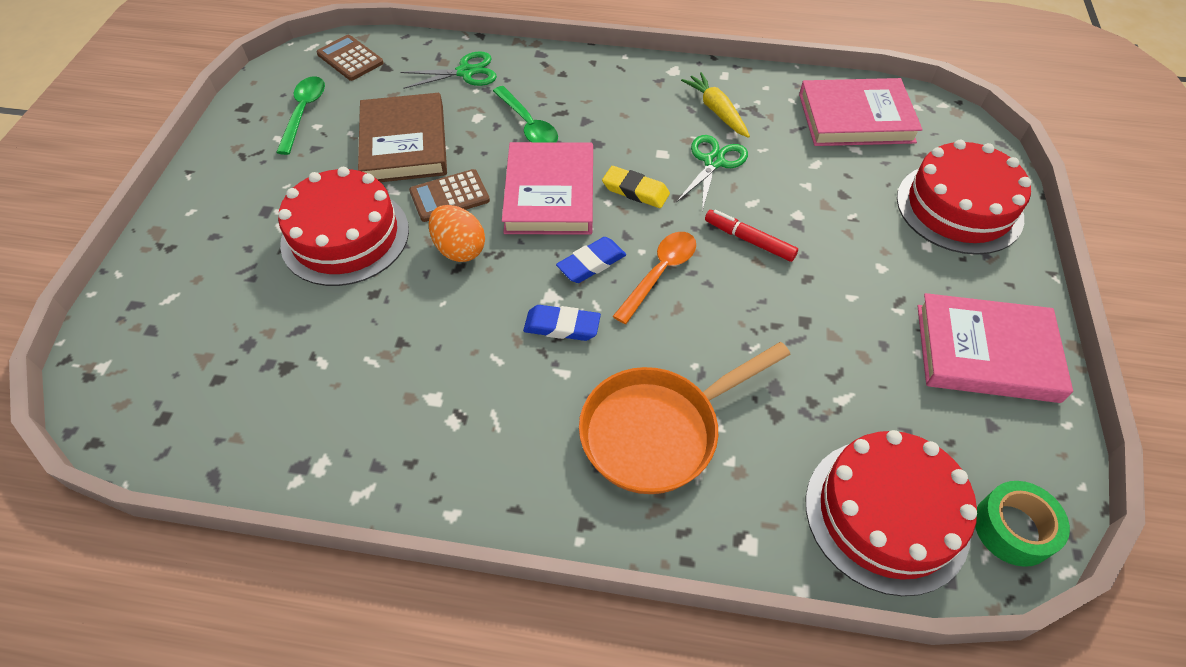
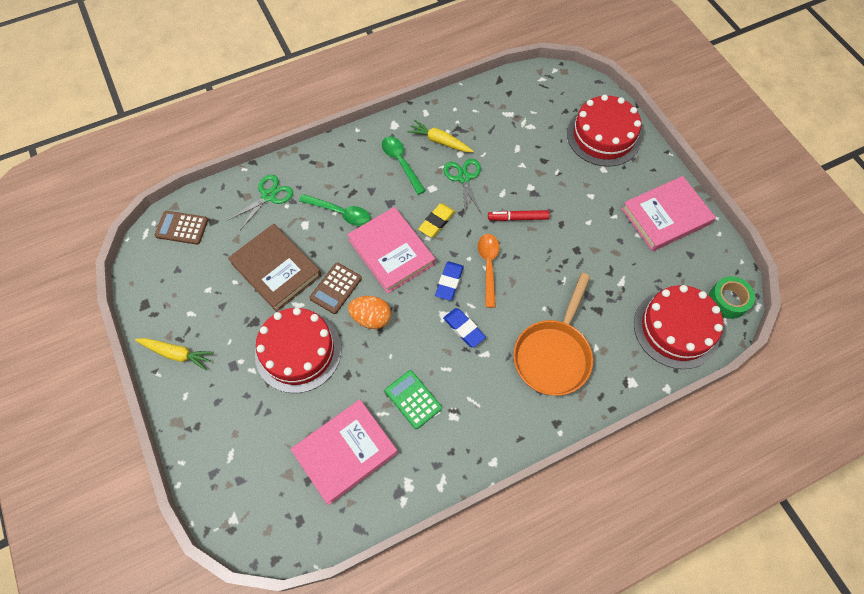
camera: 35 degrees left, 10 degrees up
green spoon [276,76,325,155] -> green spoon moved to [382,136,426,195]
blue eraser [523,305,601,341] -> blue eraser turned 75 degrees clockwise [443,308,486,348]
yellow eraser [602,166,670,208] -> yellow eraser turned 45 degrees counterclockwise [418,203,455,237]
pink book [799,78,923,146] -> pink book moved to [291,400,398,505]
none -> yellow carrot [135,338,214,370]
none -> green calculator [385,370,442,429]

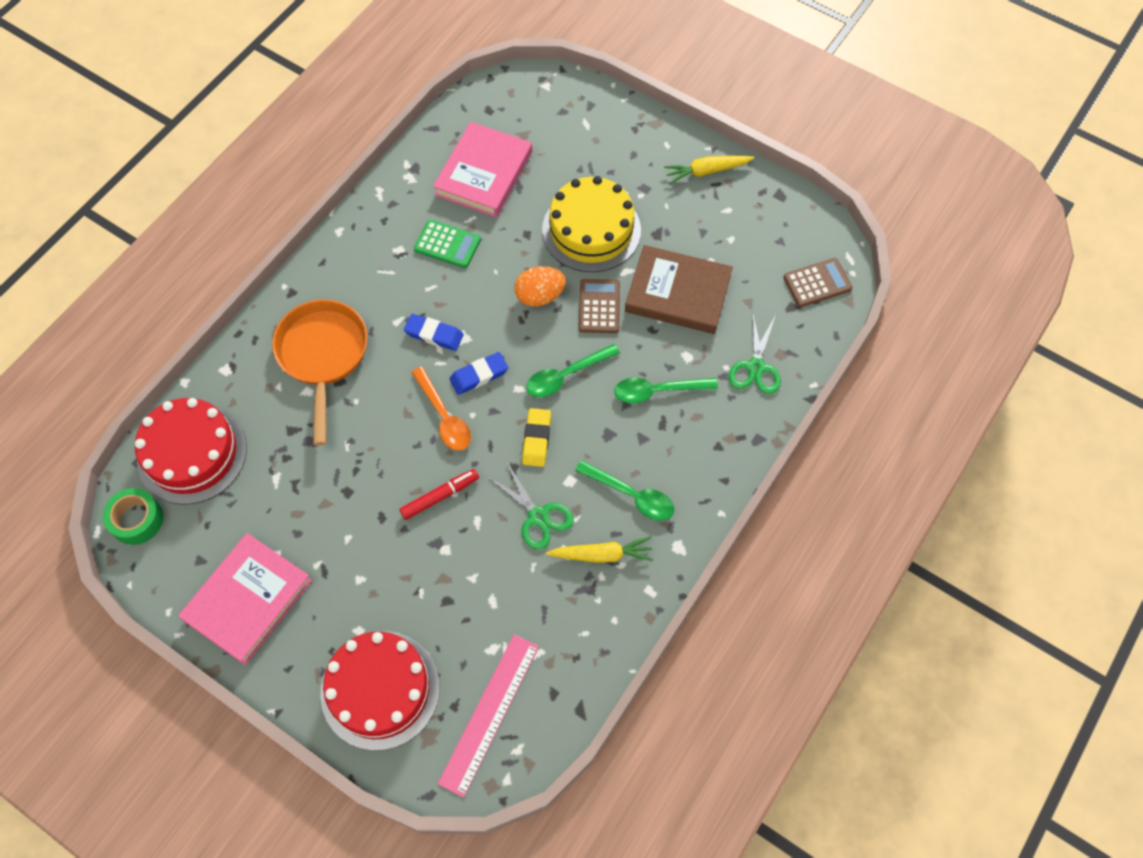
camera: 150 degrees right, 0 degrees up
red cake [255,308,342,393] -> yellow cake [542,176,641,272]
pink book [347,207,435,294] -> green spoon [526,344,620,397]
blue eraser [435,261,464,301] -> blue eraser turned 75 degrees clockwise [449,352,508,395]
none -> pink ruler [438,634,539,798]

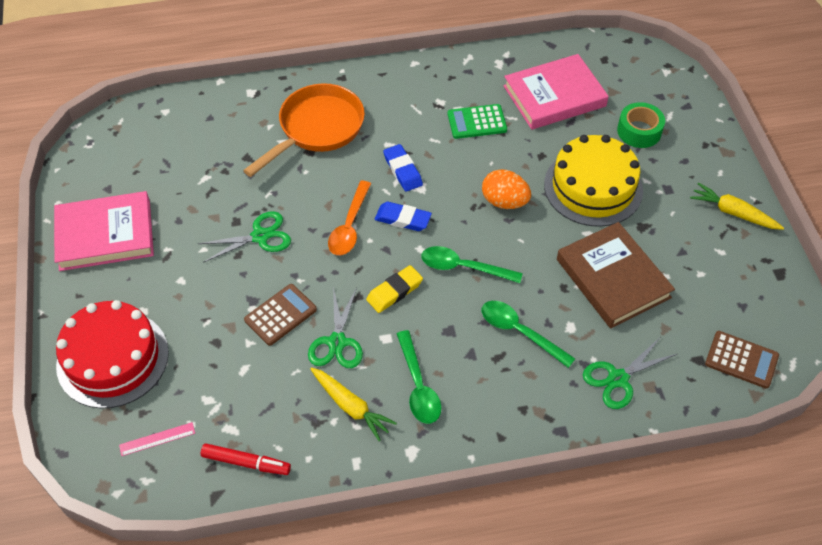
camera: 45 degrees right, 10 degrees down
green tape [103,488,163,545] -> green tape moved to [617,102,665,148]
red cake [135,398,247,505] -> none
red marker [399,469,479,520] -> red marker moved to [201,443,291,475]
green calculator [414,220,481,268] -> green calculator turned 105 degrees clockwise [448,104,507,139]
pink ruler [438,634,539,798] -> pink ruler [119,422,195,456], size x0.47
brown calculator [579,279,620,333] -> brown calculator moved to [244,284,317,346]
none -> green scissors [198,211,291,263]

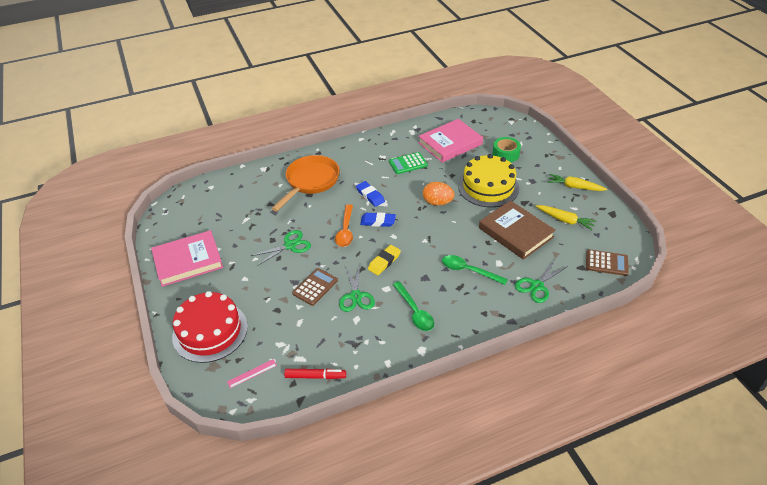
camera: 10 degrees left, 10 degrees down
yellow carrot [310,367,397,441] -> yellow carrot moved to [536,205,596,230]
green spoon [421,246,523,283] -> none

